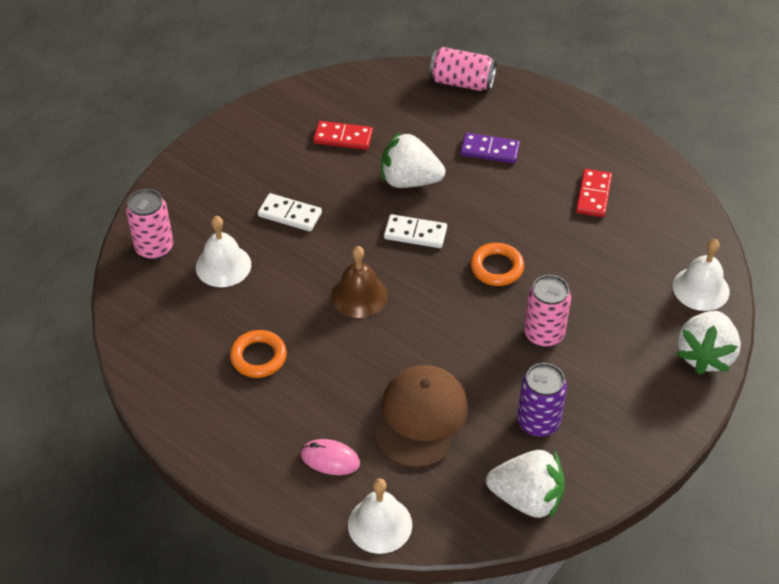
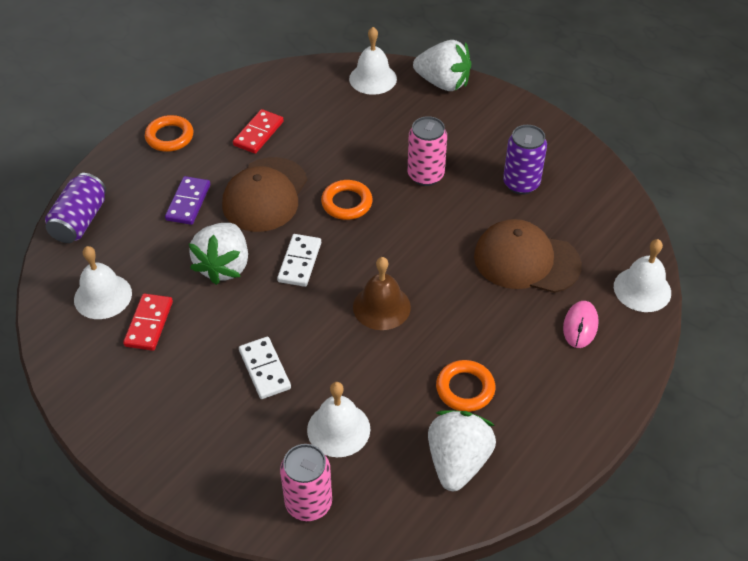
camera: 90 degrees left, 0 degrees up
white domino [258,193,322,231] -> white domino turned 45 degrees counterclockwise [239,337,291,399]
pink can [429,47,497,91] -> purple can [45,173,106,243]
white strawberry [486,450,565,520] -> white strawberry moved to [428,411,496,491]
red domino [576,169,612,217] -> red domino turned 75 degrees counterclockwise [233,109,284,154]
none -> white bell [74,246,132,319]
none -> orange ring [145,115,194,152]
none -> brown cap [222,157,307,232]

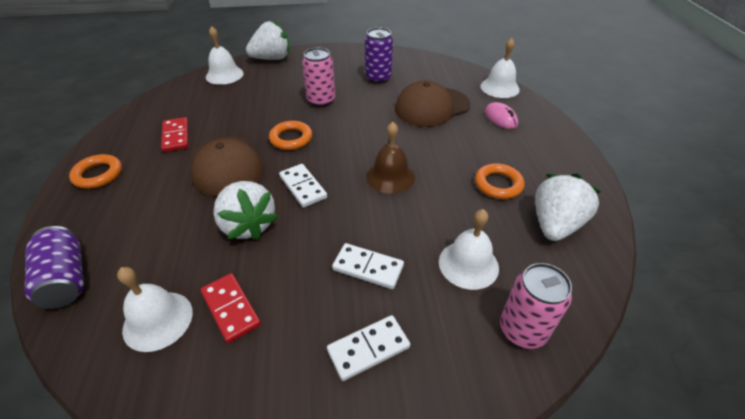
camera: 45 degrees left, 5 degrees down
purple domino [165,176,210,225] -> none
white strawberry [428,411,496,491] -> white strawberry turned 60 degrees clockwise [535,174,601,241]
none -> white domino [327,315,410,381]

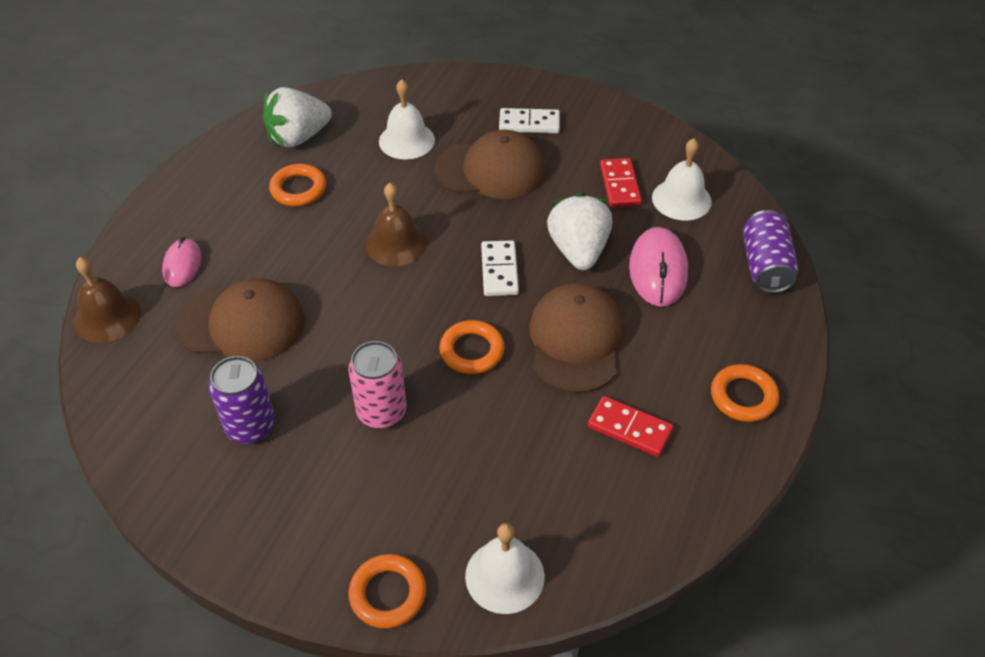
camera: 150 degrees left, 5 degrees up
red domino [161,117,188,152] -> red domino turned 75 degrees counterclockwise [588,396,673,457]
white strawberry [246,20,290,60] -> orange ring [349,554,426,629]
white domino [332,243,404,289] -> brown cap [434,130,545,199]
white bell [481,38,520,98] -> brown bell [74,257,141,343]
pink can [500,263,572,349] -> none
none -> pink mouse [629,227,688,306]

